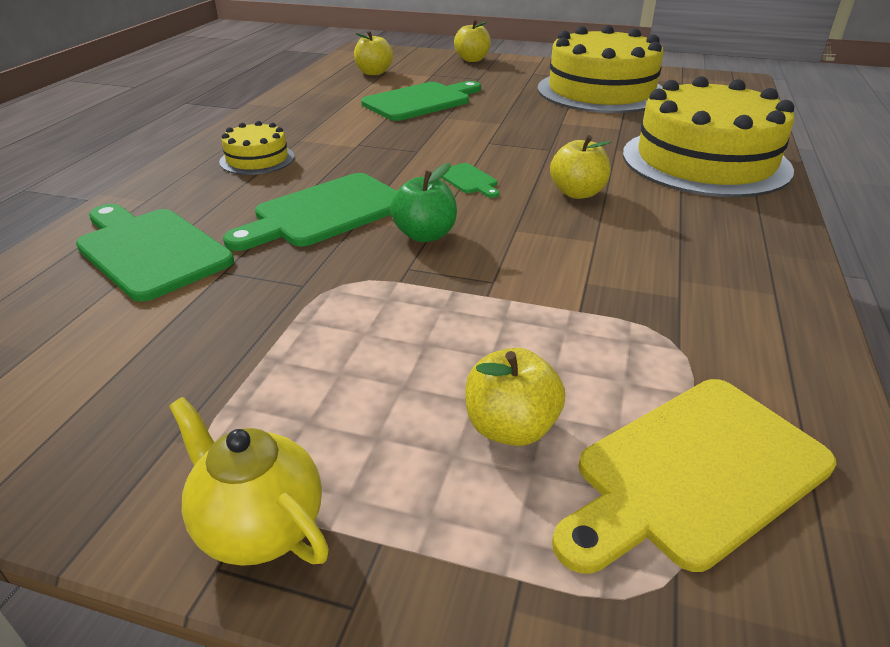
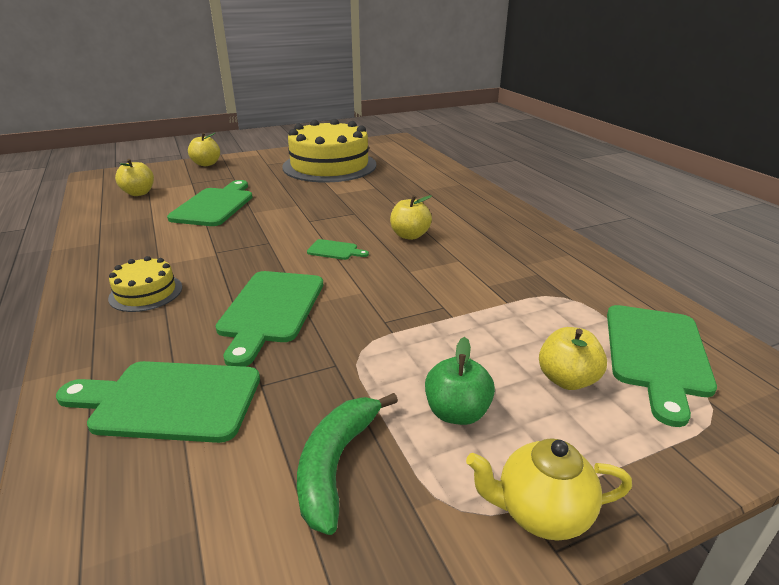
camera: 40 degrees left, 5 degrees down
green apple [390,163,457,242] -> green apple moved to [425,337,495,425]
yellow cutting board [552,379,836,574] -> green cutting board [607,305,717,427]
yellow cake [623,76,794,197] -> none
none -> green banana [297,393,398,535]

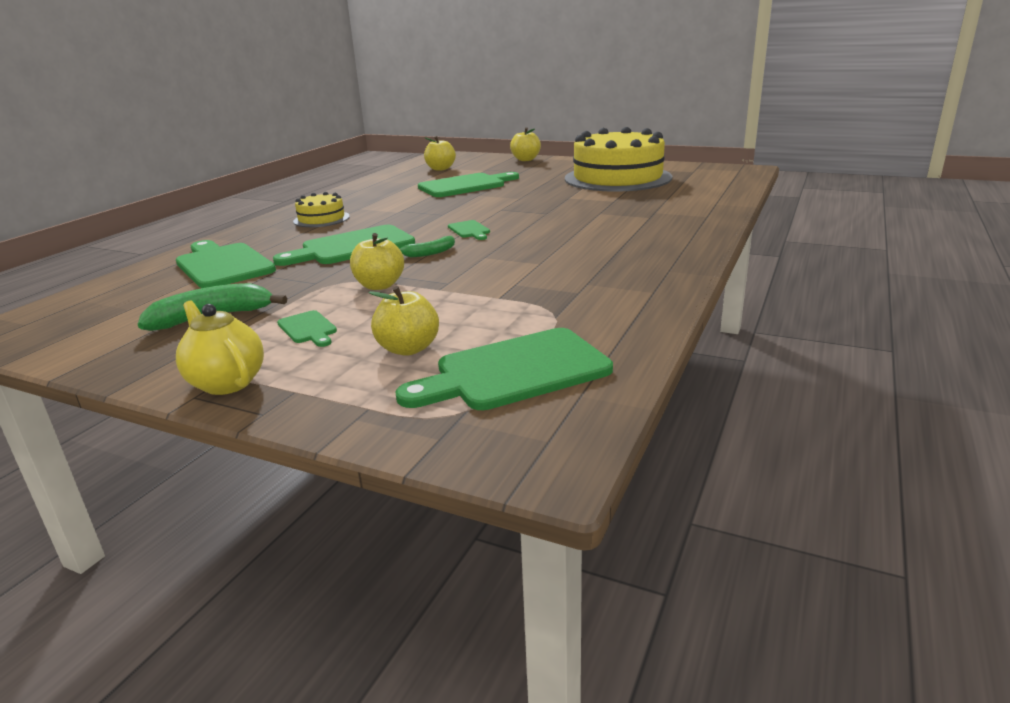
camera: 50 degrees right, 5 degrees down
yellow apple [390,195,432,240] -> yellow apple moved to [350,233,404,290]
green apple [425,337,495,425] -> green cutting board [277,310,337,347]
none -> green banana [399,236,455,257]

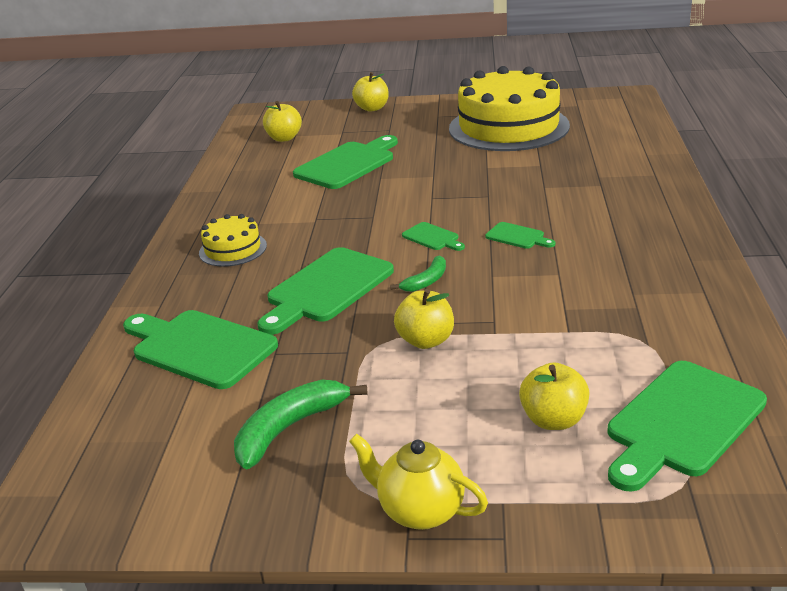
camera: 20 degrees left, 5 degrees up
green cutting board [277,310,337,347] -> green cutting board moved to [485,222,555,249]

